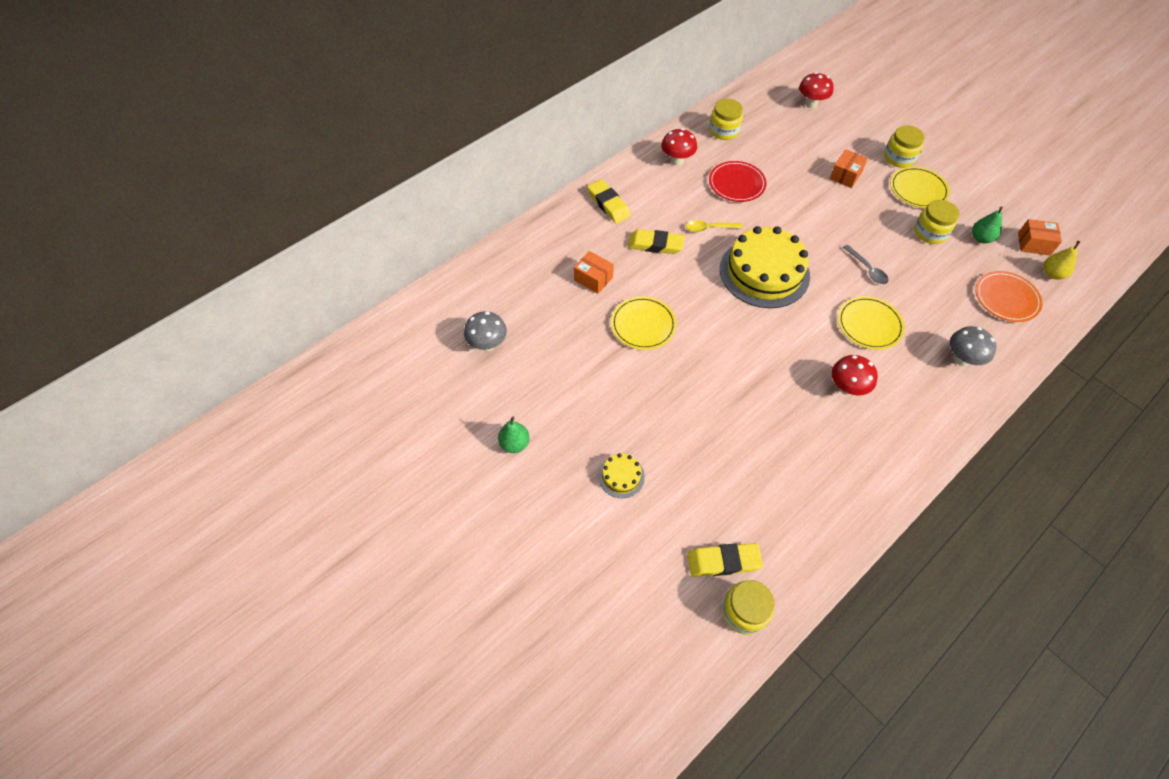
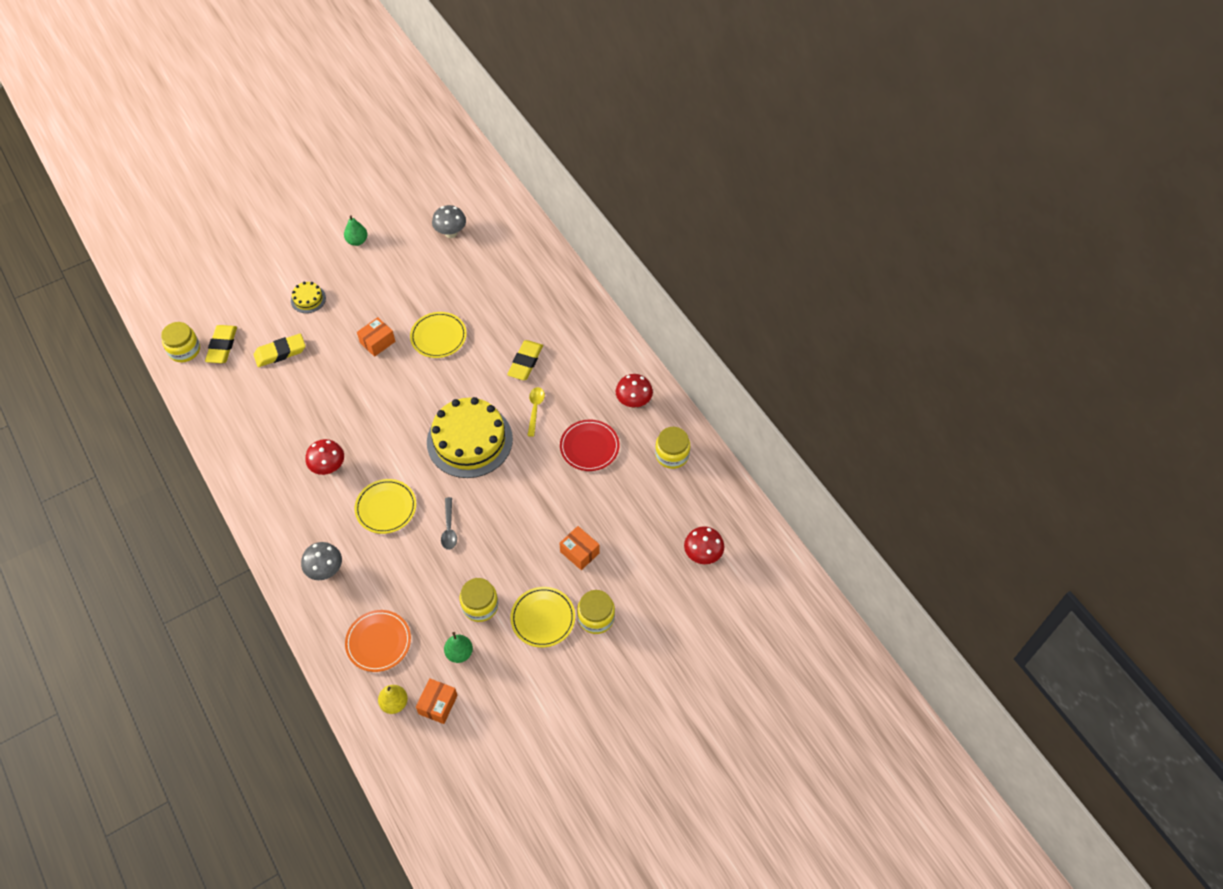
camera: 100 degrees right, 0 degrees up
orange box [574,251,614,294] -> orange box moved to [357,317,396,357]
yellow eraser [587,179,631,224] -> yellow eraser moved to [254,333,306,367]
grey spoon [843,245,889,284] -> grey spoon turned 75 degrees counterclockwise [441,497,457,550]

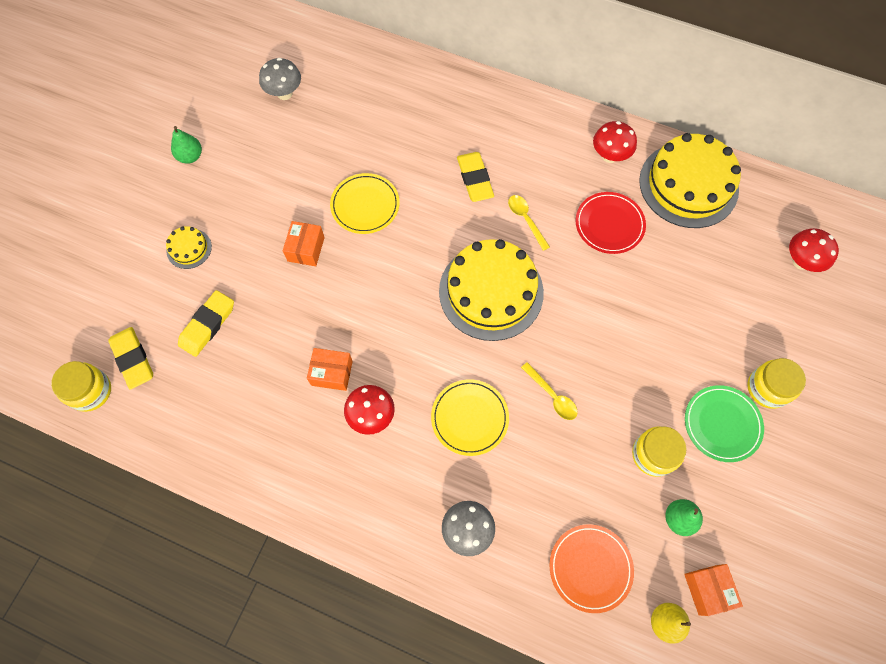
camera: 35 degrees left, 10 degrees up
grey spoon [441,497,457,550] -> yellow spoon [521,362,578,420]
yellow plate [510,587,575,648] -> green plate [685,385,764,462]
orange box [559,526,600,570] -> orange box moved to [307,348,353,391]
yellow jar [655,427,690,469] -> yellow cake [639,133,741,228]

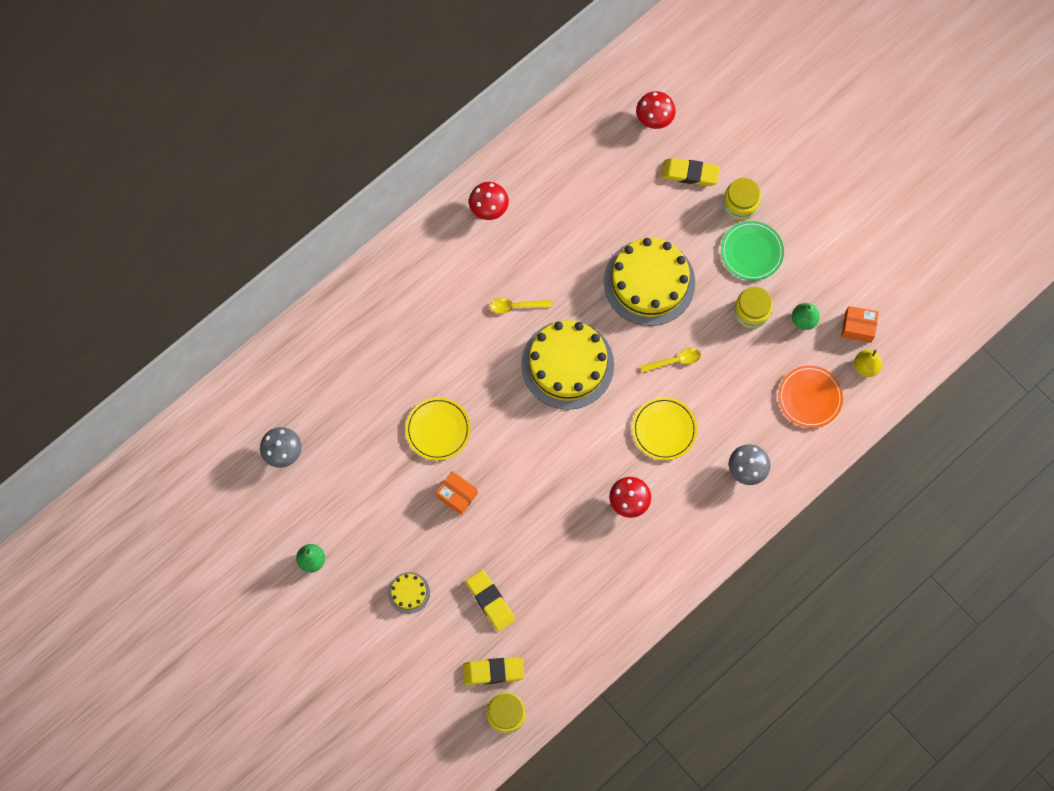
camera: 65 degrees left, 5 degrees up
orange box [307,348,353,391] -> none
yellow eraser [457,152,494,202] -> yellow eraser moved to [661,158,720,186]
red plate [576,192,646,254] -> none
yellow cake [639,133,741,228] -> yellow cake moved to [604,238,695,326]

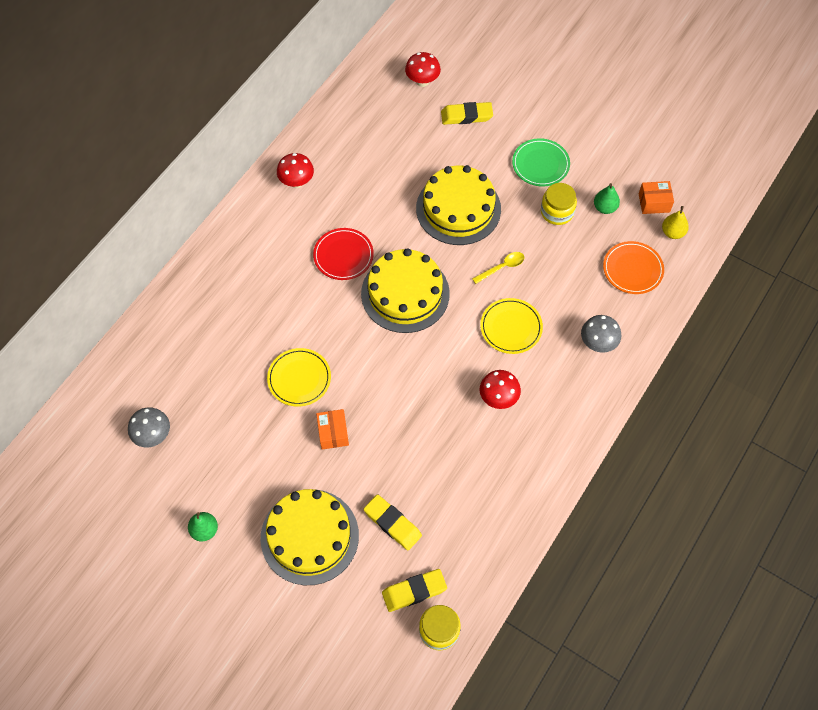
camera: 15 degrees left, 10 degrees down
yellow cake [388,572,430,614] -> yellow cake [261,489,359,585], size x2.29
orange box [436,471,478,515] -> orange box turned 60 degrees clockwise [316,409,349,449]
yellow spoon [490,298,552,314] -> red plate [313,228,374,280]
yellow jar [723,178,761,220] -> none

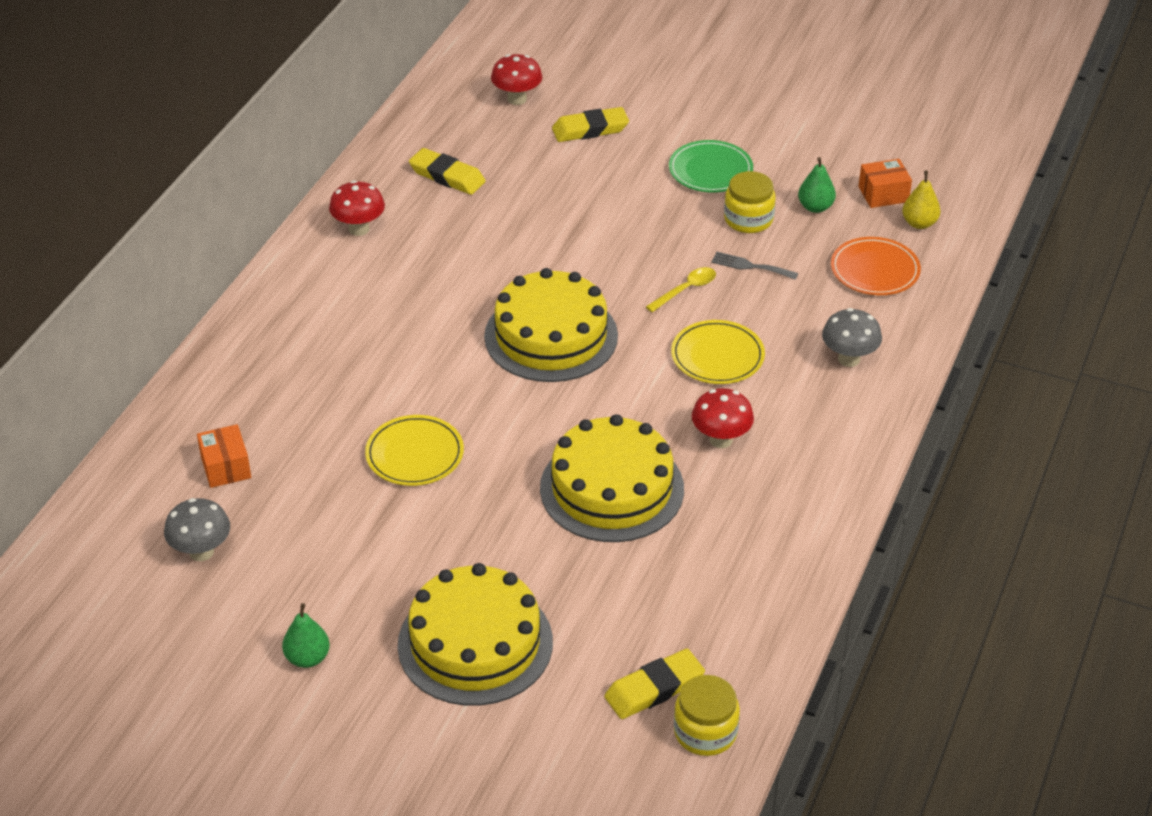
camera: 10 degrees left, 20 degrees down
red plate [313,228,374,280] -> none
orange box [316,409,349,449] -> orange box moved to [197,424,251,488]
yellow eraser [364,494,422,550] -> yellow eraser moved to [409,148,486,195]
yellow cake [416,165,501,245] -> yellow cake moved to [540,414,684,542]
none -> grey fork [711,252,798,280]

